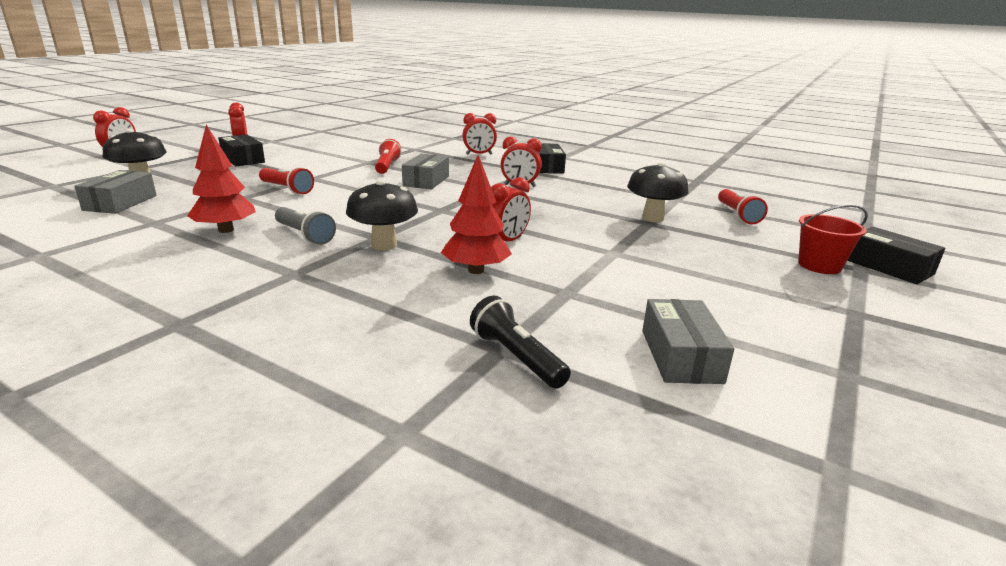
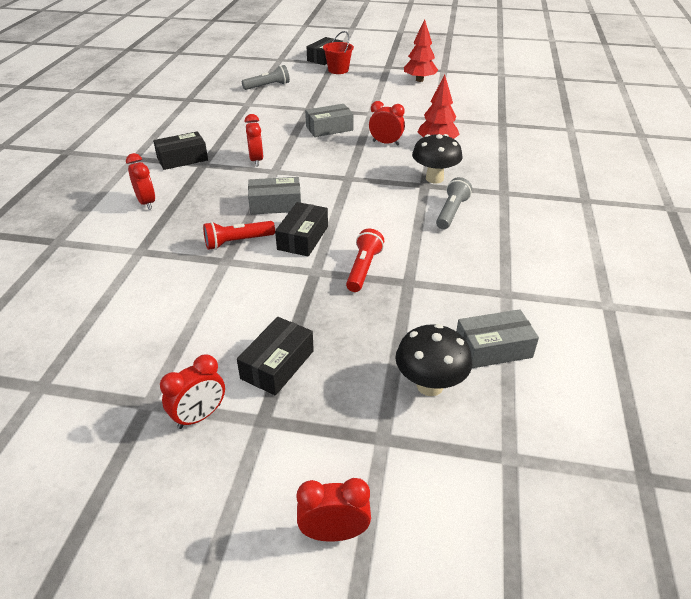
camera: 110 degrees left, 15 degrees up
red tree [187,125,256,233] -> red tree moved to [404,19,438,82]
black flashlight [470,296,571,389] -> none
black mushroom [627,162,689,222] -> none
grey box [642,299,734,384] -> grey box moved to [305,104,354,137]
red flashlight [718,189,768,224] -> grey flashlight [242,65,290,90]
none -> black box [275,202,328,256]

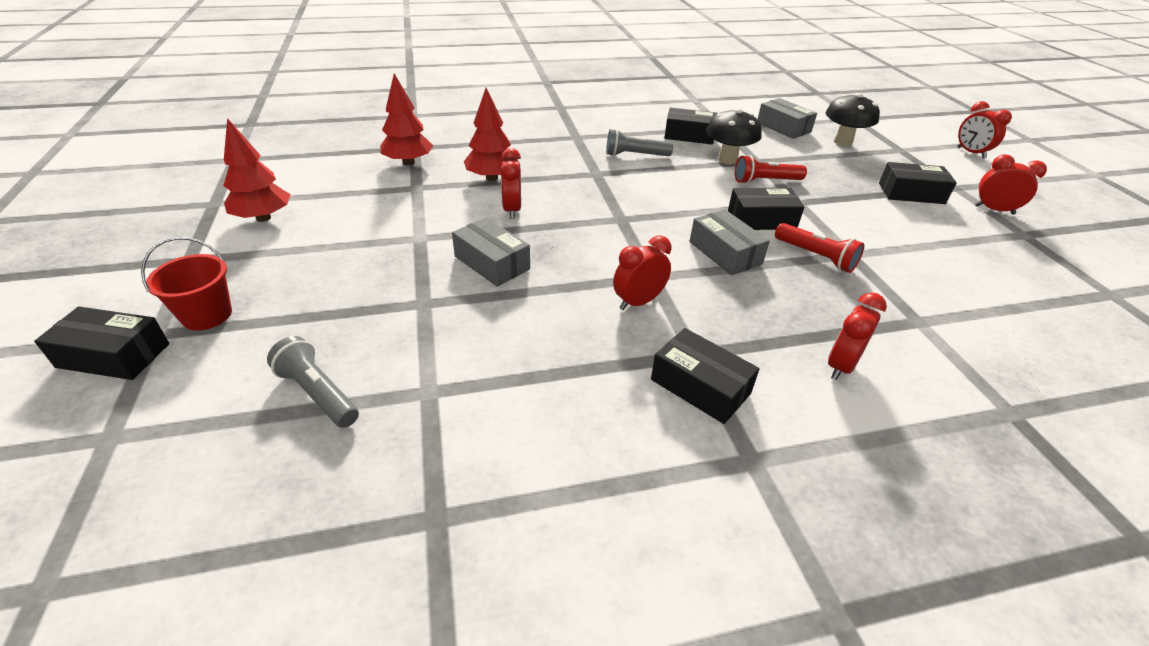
camera: 115 degrees left, 0 degrees up
black mushroom [412,134,463,183] -> black mushroom moved to [706,109,762,165]
none -> red tree [380,74,433,166]
none -> black box [664,108,718,144]

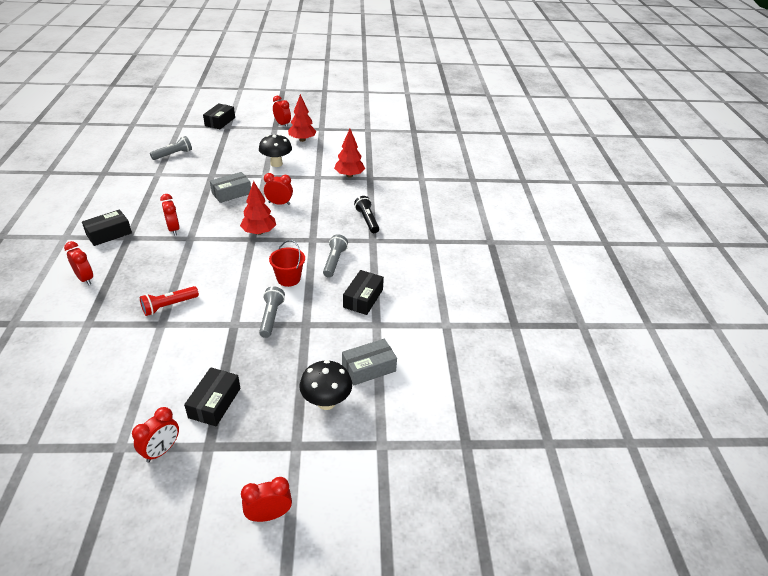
camera: 100 degrees right, 0 degrees up
red bucket [141,237,232,331] -> red bucket moved to [269,240,305,287]
red tree [464,88,518,181] -> red tree moved to [240,181,276,235]
grey box [690,209,770,275] -> none
black mushroom [706,109,762,165] -> black mushroom moved to [259,134,292,167]
black box [728,188,805,230] -> none
red flashlight [735,155,807,184] -> grey flashlight [259,286,285,338]
none -> red clock [273,96,291,128]
none -> black flashlight [354,196,379,233]

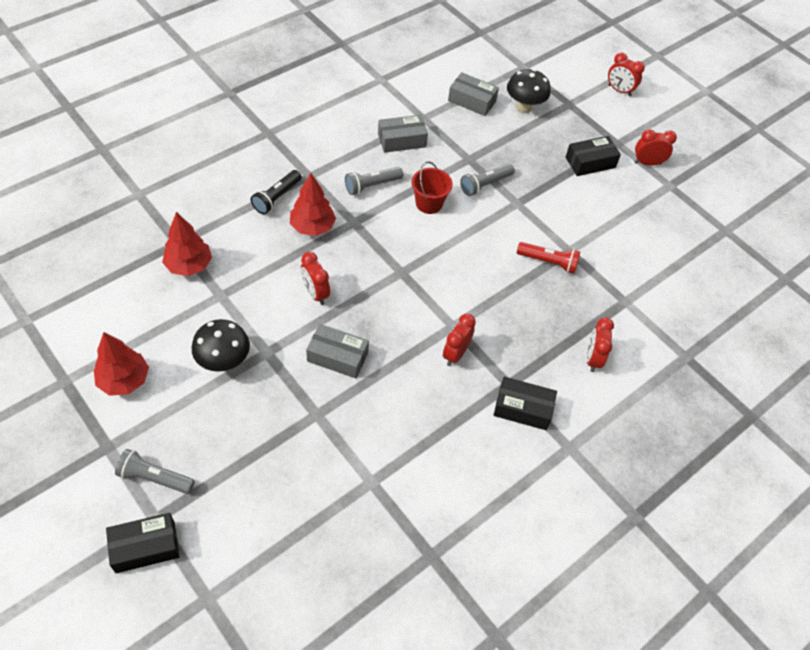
camera: 130 degrees left, 15 degrees up
grey flashlight [150,136,192,160] -> grey flashlight moved to [115,449,195,494]
red tree [240,181,276,235] -> red tree moved to [290,173,336,236]
red clock [273,96,291,128] -> none
black box [343,270,384,315] -> grey box [378,115,428,153]

